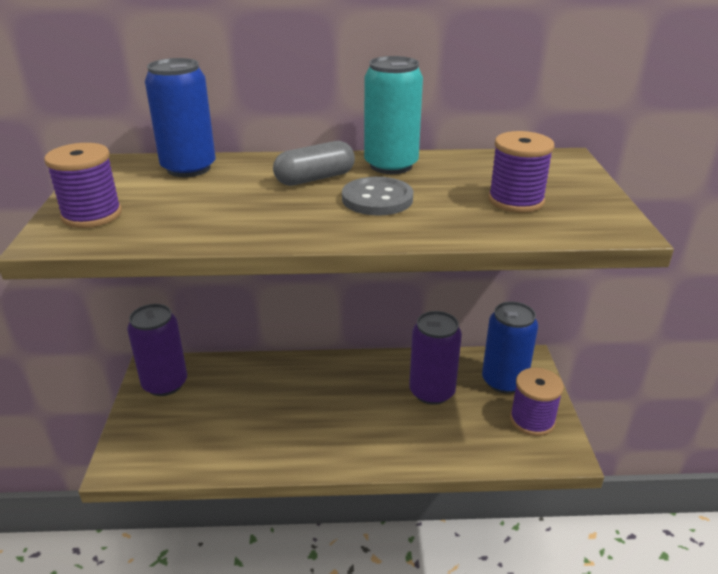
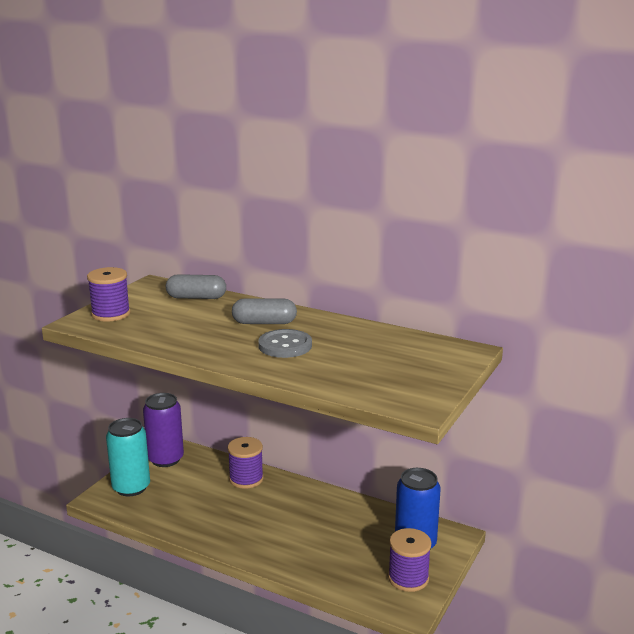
camera: 30 degrees right, 10 degrees down
blue can [145,58,216,177] -> grey capsule [166,274,226,299]
turquoise can [364,56,423,174] -> turquoise can moved to [106,418,150,496]
purple can [409,311,462,405] -> none
purple spool [488,131,555,213] -> purple spool moved to [228,437,264,489]

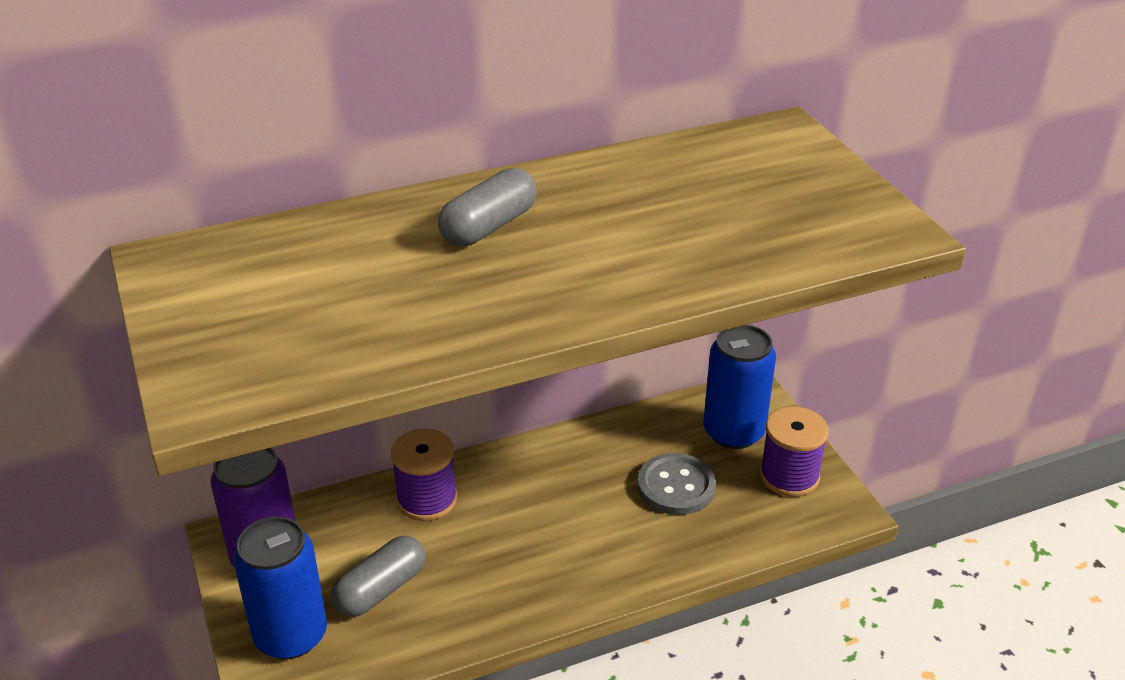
camera: 50 degrees left, 15 degrees up
purple spool [87,267,130,321] -> none
turquoise can [106,418,150,496] -> blue can [234,517,327,659]
grey capsule [166,274,226,299] -> grey capsule moved to [331,535,425,617]
grey button [258,329,312,358] -> grey button moved to [638,453,716,515]

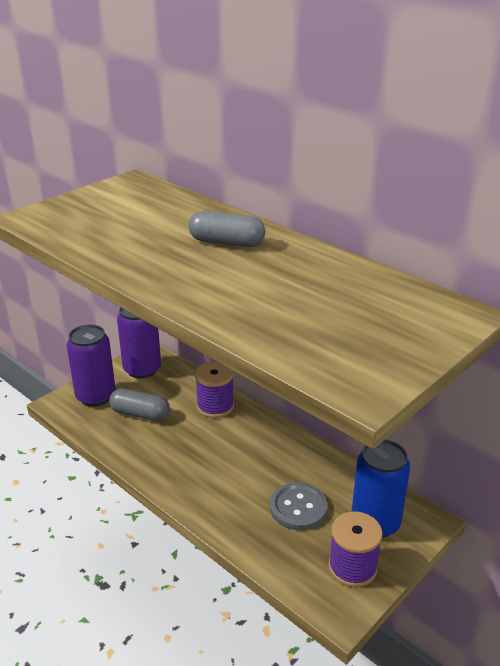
camera: 65 degrees right, 5 degrees down
blue can [234,517,327,659] -> purple can [67,324,116,406]

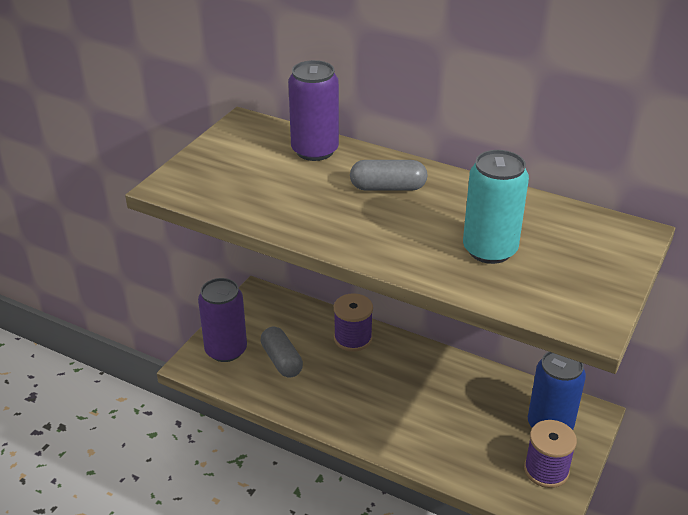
camera: 15 degrees left, 5 degrees up
grey capsule [109,388,170,421] -> grey capsule turned 60 degrees clockwise [261,327,303,378]
purple can [117,307,161,379] -> purple can moved to [288,60,339,161]
grey button [270,482,328,530] -> none
none -> turquoise can [463,150,529,264]

